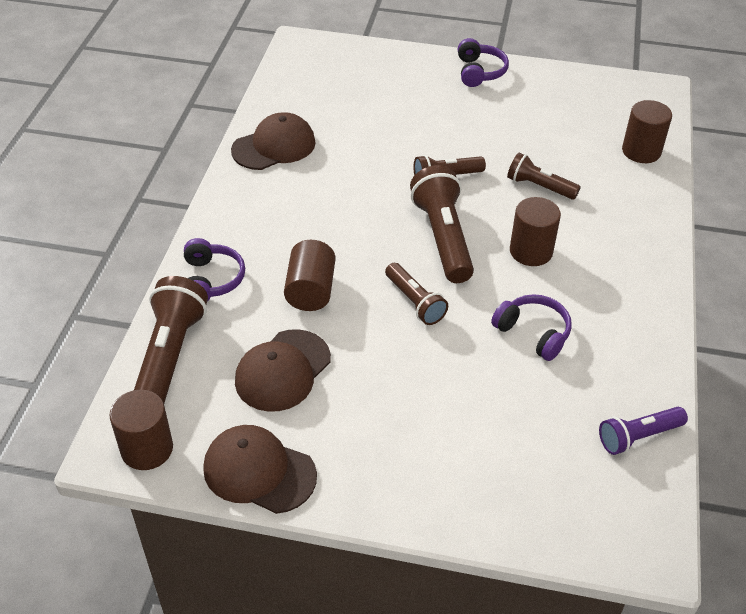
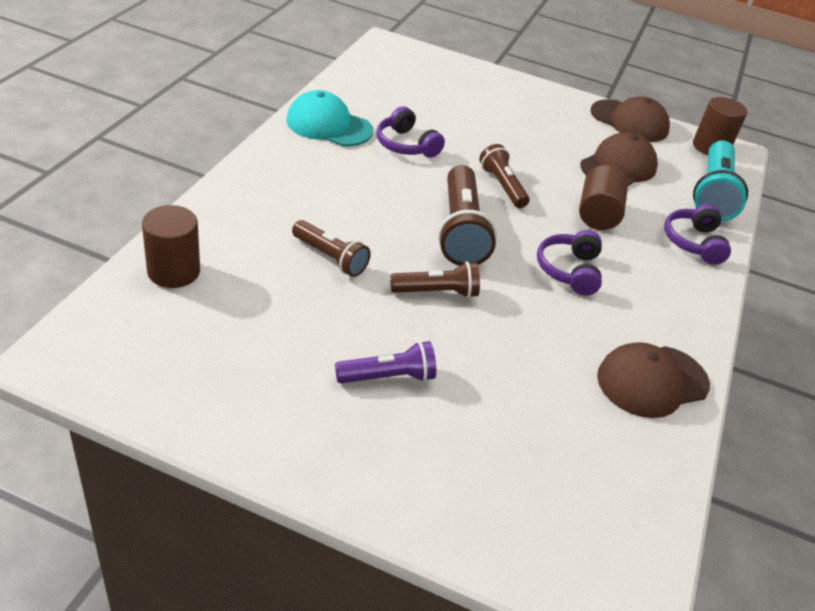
camera: 175 degrees left, 5 degrees down
brown flashlight [134,276,208,403] -> turquoise flashlight [693,140,748,222]
purple headphones [458,38,509,87] -> purple headphones moved to [537,230,602,296]
brown cylinder [510,197,561,266] -> none
purple flashlight [599,407,688,455] -> purple flashlight moved to [335,341,436,383]
none -> turquoise cap [286,90,373,146]

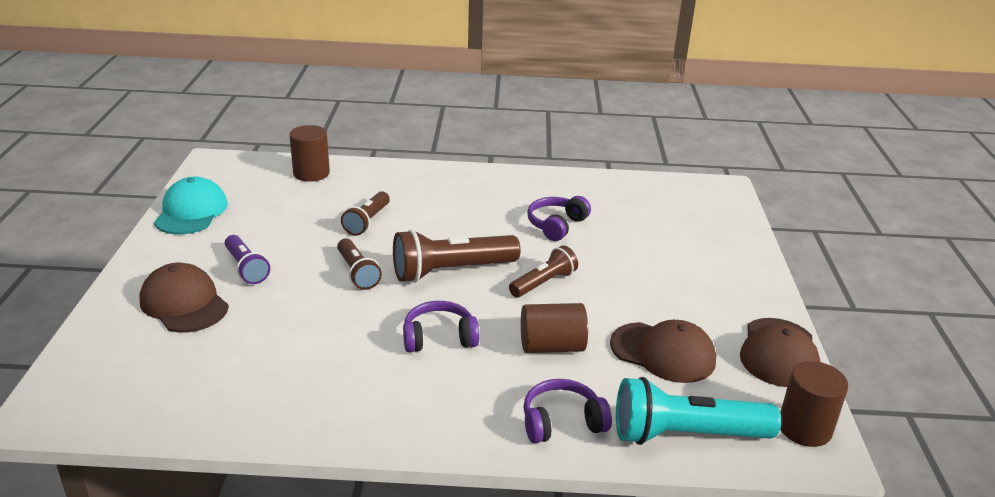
camera: 75 degrees right, 10 degrees down
turquoise cap [286,90,373,146] -> turquoise cap moved to [154,177,228,234]
brown cap [597,342,710,418] -> brown cap moved to [140,263,229,332]

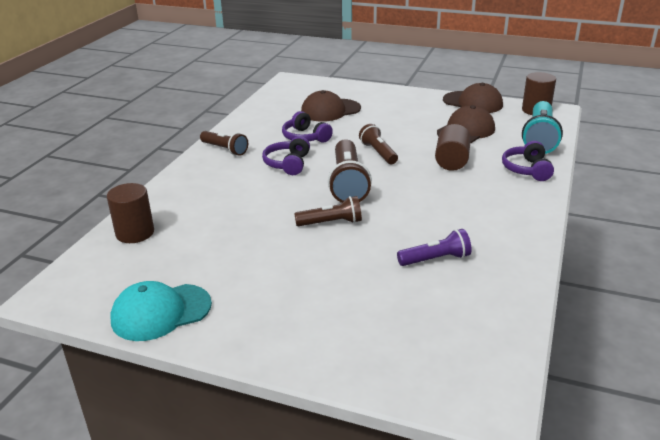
camera: 70 degrees left, 0 degrees up
brown cap [140,263,229,332] -> brown cap moved to [301,90,361,122]
turquoise cap [154,177,228,234] -> turquoise cap turned 45 degrees counterclockwise [110,281,212,341]
purple flashlight [225,235,270,284] -> purple flashlight moved to [397,229,472,266]
brown flashlight [341,191,390,236] -> brown flashlight moved to [200,131,248,156]
purple headphones [403,301,479,353] -> purple headphones moved to [262,136,310,175]

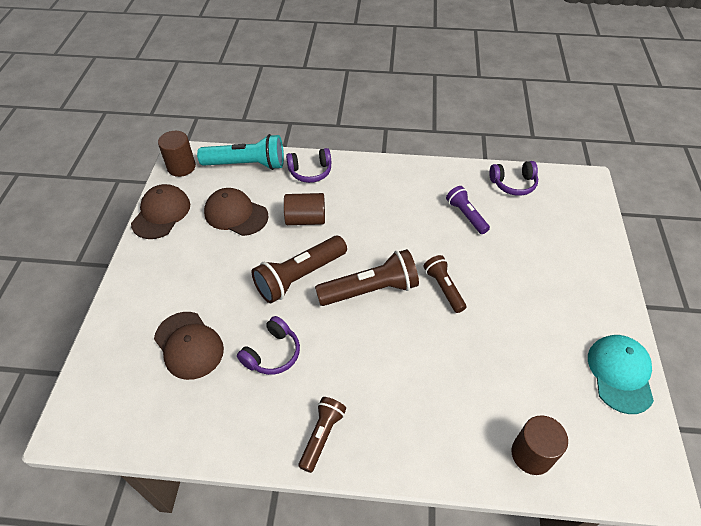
camera: 105 degrees left, 20 degrees up
turquoise cap [110,281,212,341] -> turquoise cap turned 135 degrees counterclockwise [588,335,654,414]
purple headphones [262,136,310,175] -> purple headphones moved to [489,161,538,196]
brown flashlight [359,124,398,164] -> brown flashlight [252,236,347,303], size x1.67

